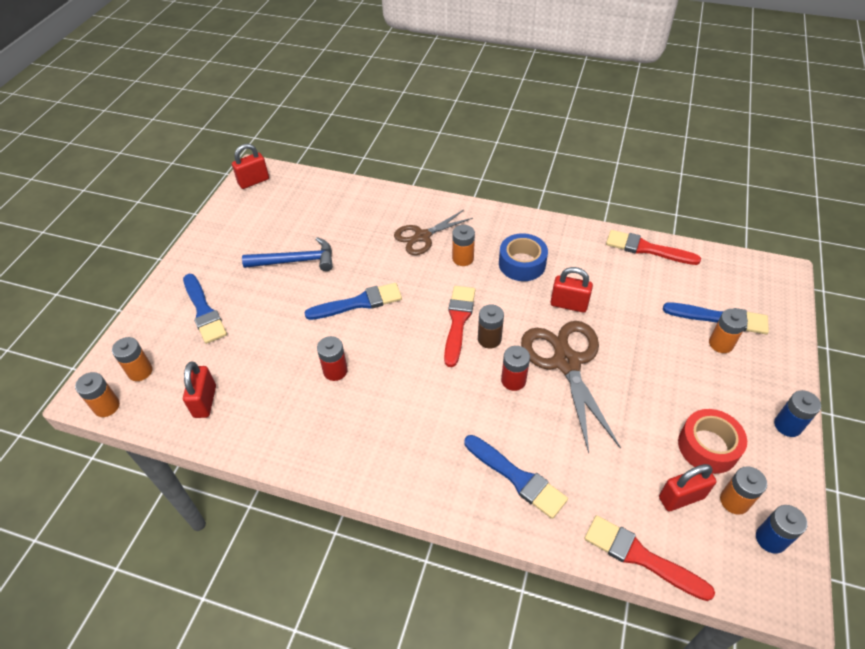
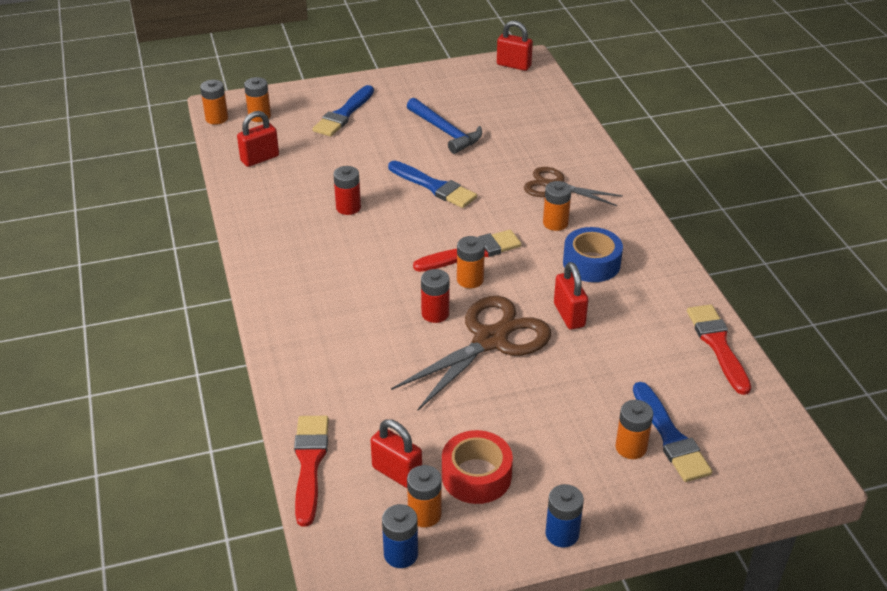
camera: 55 degrees right, 10 degrees down
blue brush [465,435,568,519] -> none
brown battery [478,305,504,348] -> orange battery [457,236,485,288]

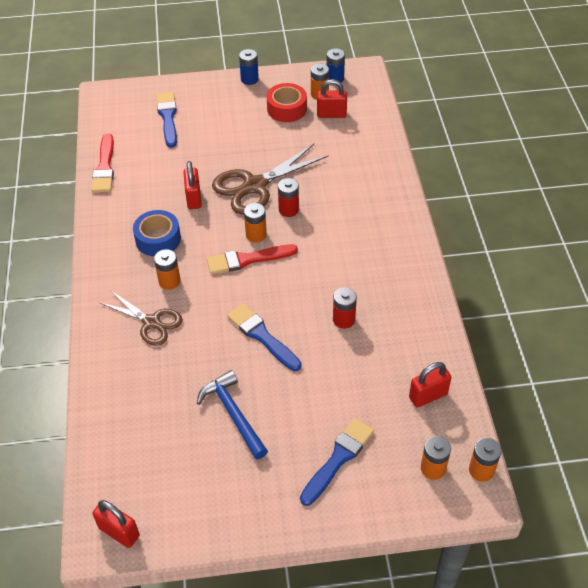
camera: 170 degrees left, 10 degrees up
red brush [294,416,329,527] -> none
red padlock [371,419,422,488] -> red padlock turned 45 degrees counterclockwise [317,79,347,118]
orange battery [615,400,653,459] -> none

